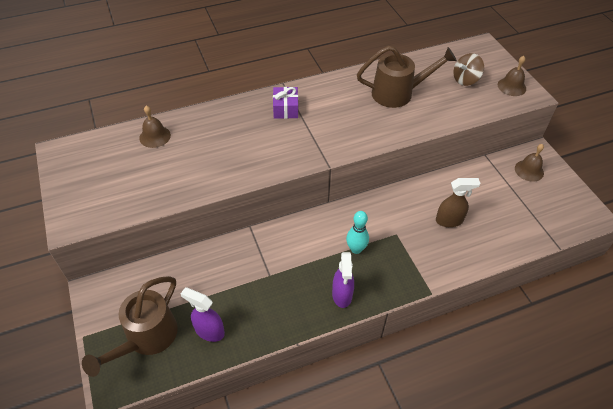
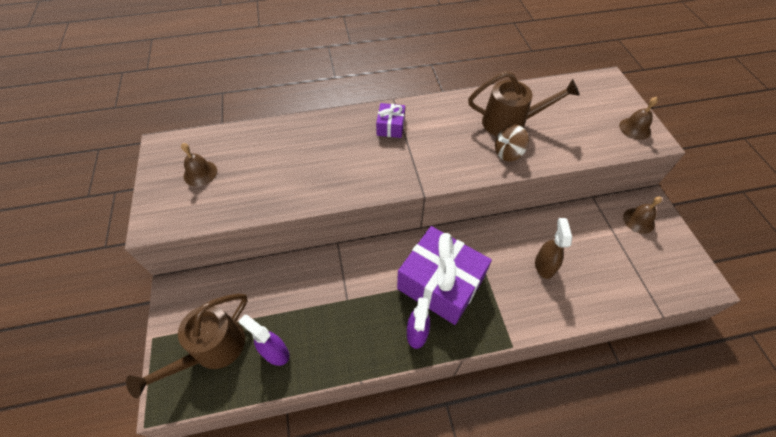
camera: 10 degrees right, 5 degrees up
brown bell [139,106,171,148] -> brown bell moved to [181,143,217,186]
turquoise bowling pin [346,211,369,254] -> purple gift [397,226,492,325]
brown spray bottle [436,178,481,227] -> brown spray bottle turned 90 degrees counterclockwise [535,218,572,279]
brown spinning top [453,53,484,86] -> brown spinning top moved to [495,125,529,162]

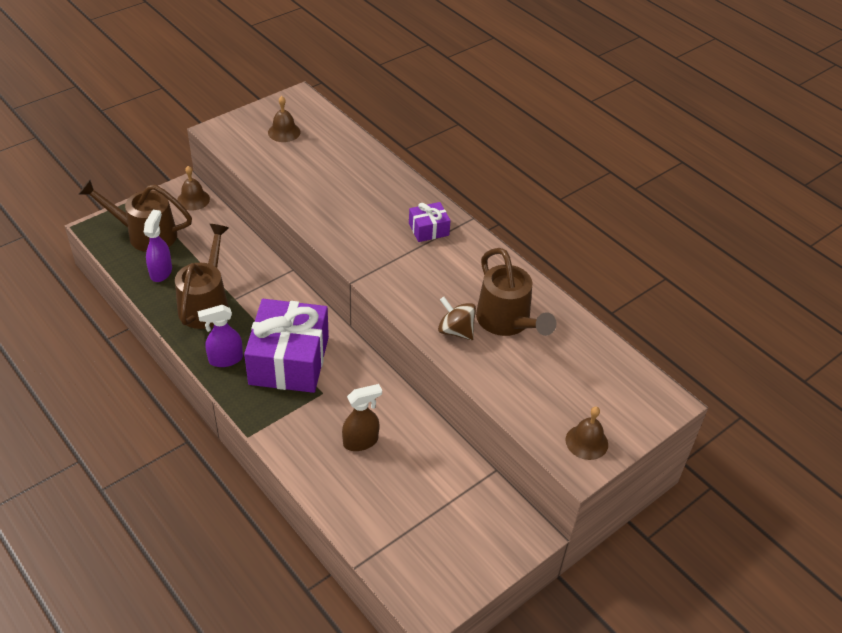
camera: 60 degrees right, 10 degrees down
brown bell [623,197,662,234] -> brown bell moved to [177,166,210,211]
none -> brown watering can [175,224,229,329]

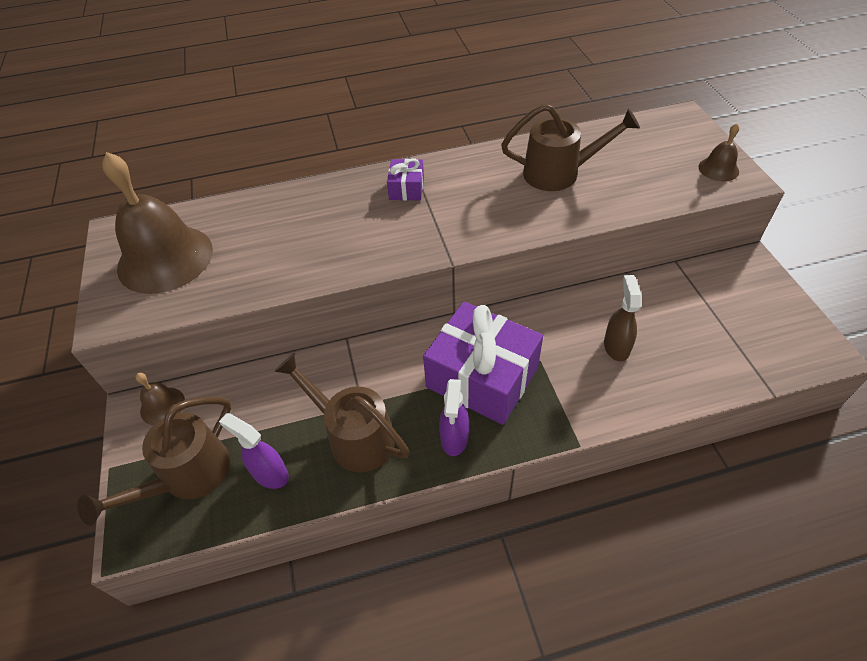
camera: 60 degrees left, 5 degrees up
brown bell [268,96,300,142] -> brown bell [102,152,213,294], size x2.24
brown spinning top [438,297,476,340] -> none

